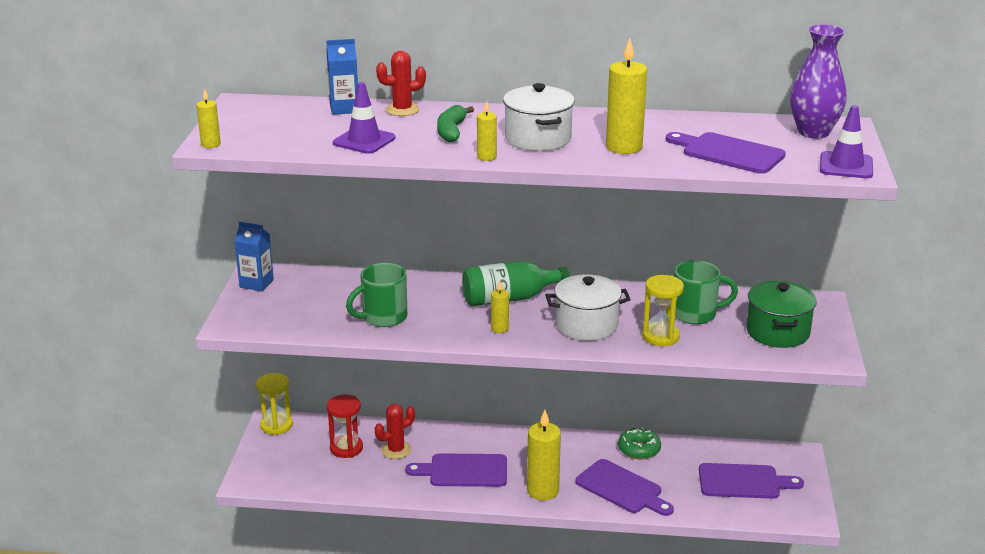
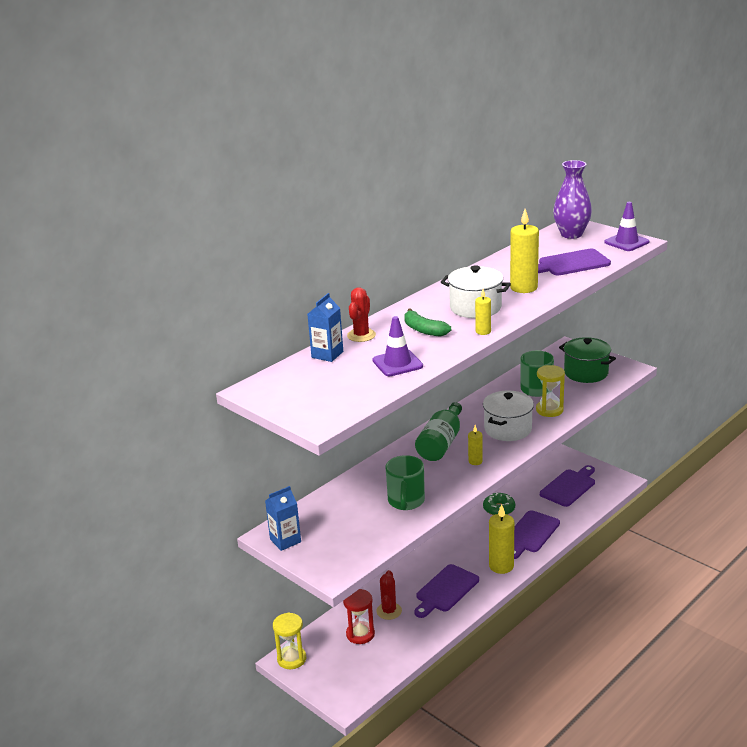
camera: 50 degrees left, 0 degrees up
yellow candle [196,89,221,148] -> none
purple cutting board [575,459,674,516] -> purple cutting board turned 135 degrees clockwise [514,510,560,559]

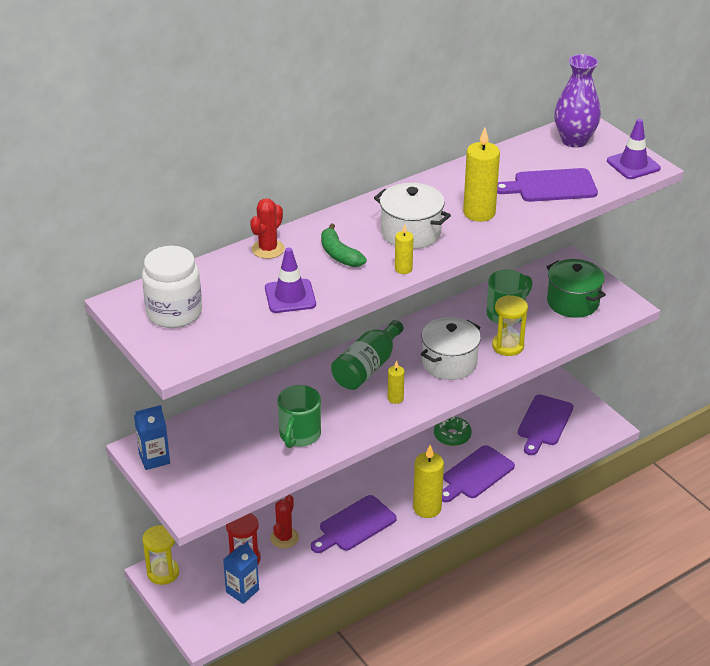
camera: 10 degrees right, 10 degrees up
blue carton [307,293,343,362] -> blue carton moved to [223,541,259,604]
purple cutting board [540,465,595,507] -> purple cutting board turned 150 degrees clockwise [518,394,573,455]
none -> white jar [142,246,202,328]

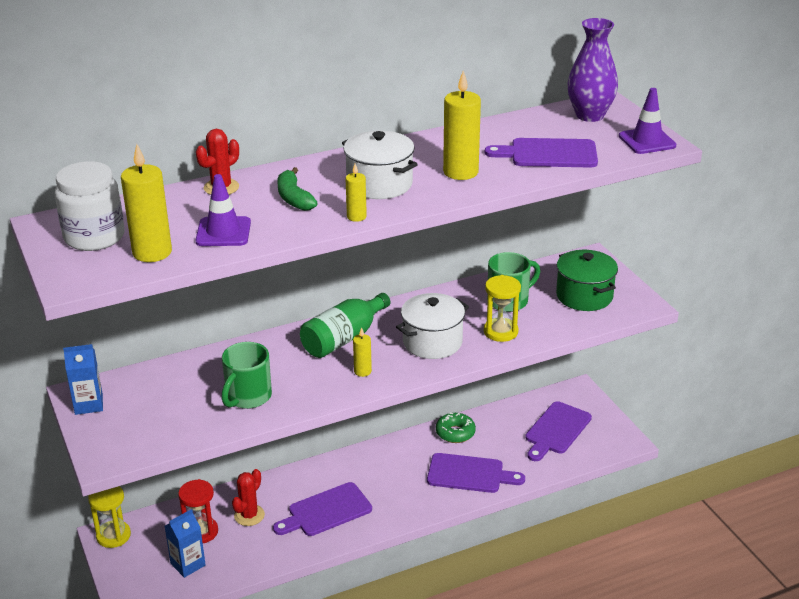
camera: 10 degrees right, 5 degrees down
yellow candle [413,445,444,518] -> yellow candle moved to [121,144,172,262]
purple cutting board [442,445,515,502] -> purple cutting board turned 135 degrees counterclockwise [427,453,525,493]

